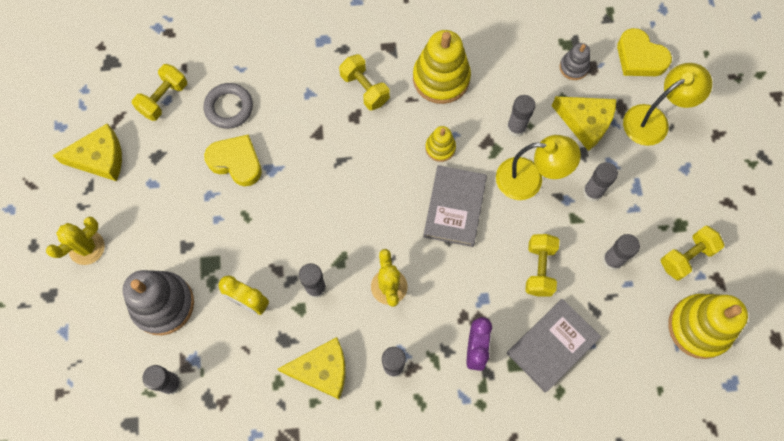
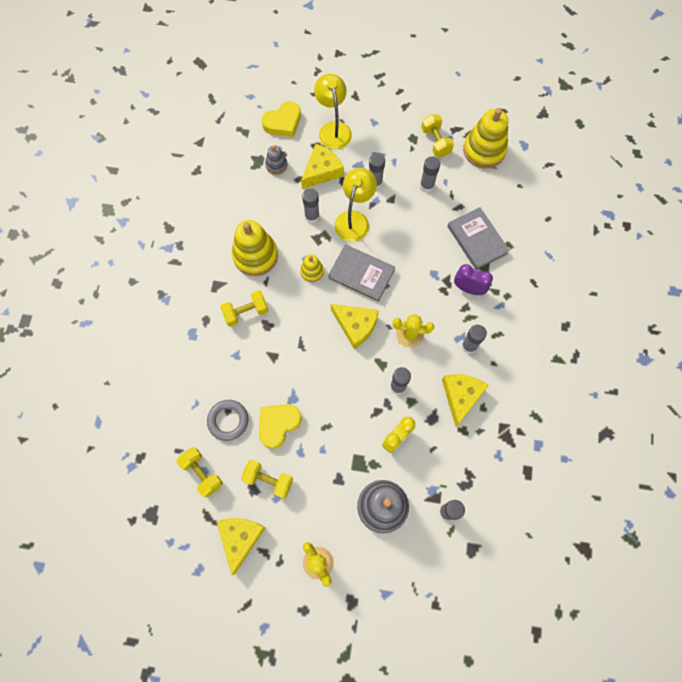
camera: 75 degrees left, 0 degrees up
yellow dumbbell [525,234,559,297] -> yellow dumbbell moved to [241,460,293,498]
none -> yellow cheese [331,304,379,349]

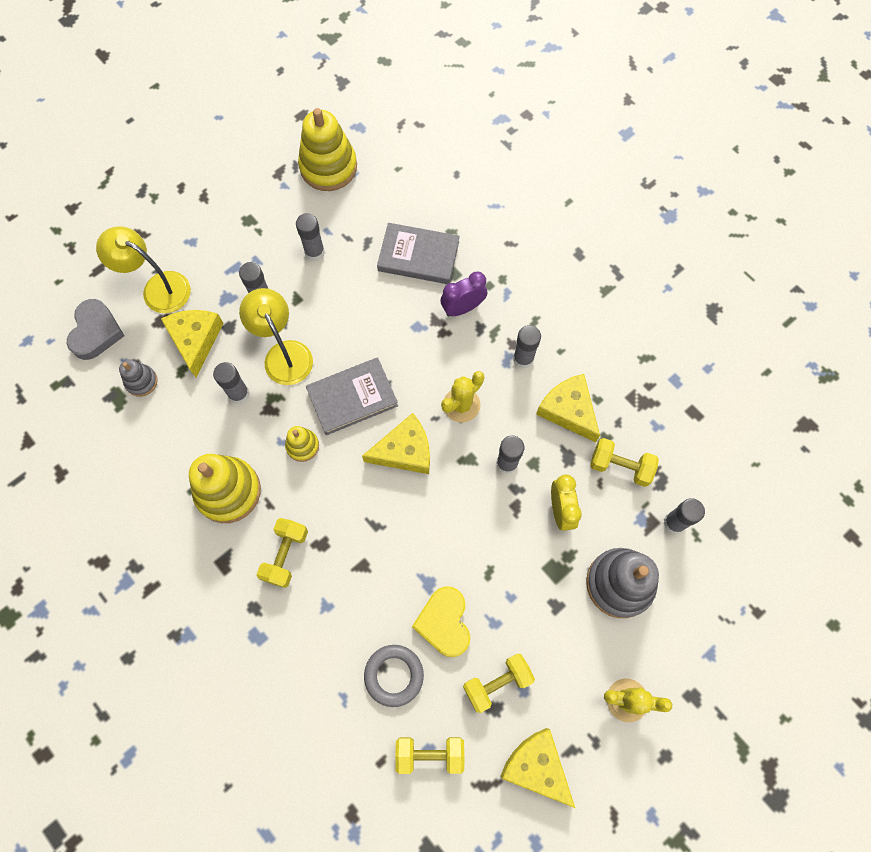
camera: 50 degrees left, 0 degrees up
yellow heart [262,101,301,137] -> grey heart [67,299,125,360]
yellow dumbbell [421,114,454,157] -> yellow dumbbell moved to [590,438,659,487]

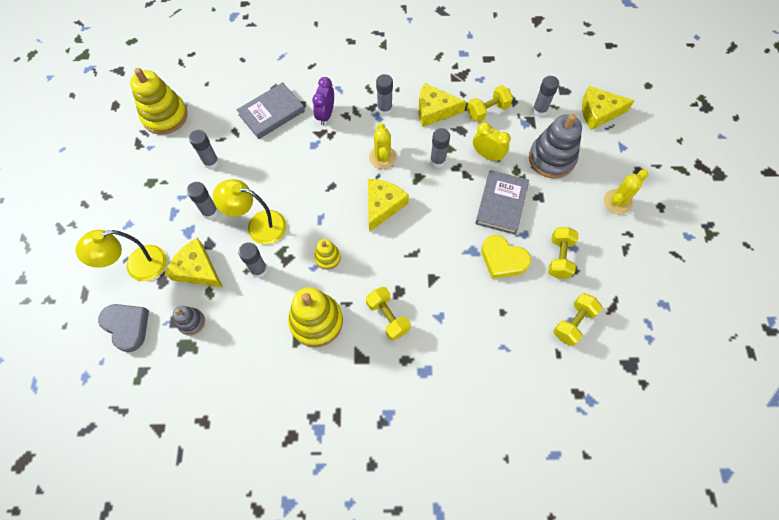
camera: 50 degrees left, 5 degrees down
grey book [306,357,398,435] -> grey book moved to [475,170,529,235]
grey ring [364,645,424,707] -> none
yellow cheese [501,728,575,808] -> yellow cheese moved to [582,86,635,130]

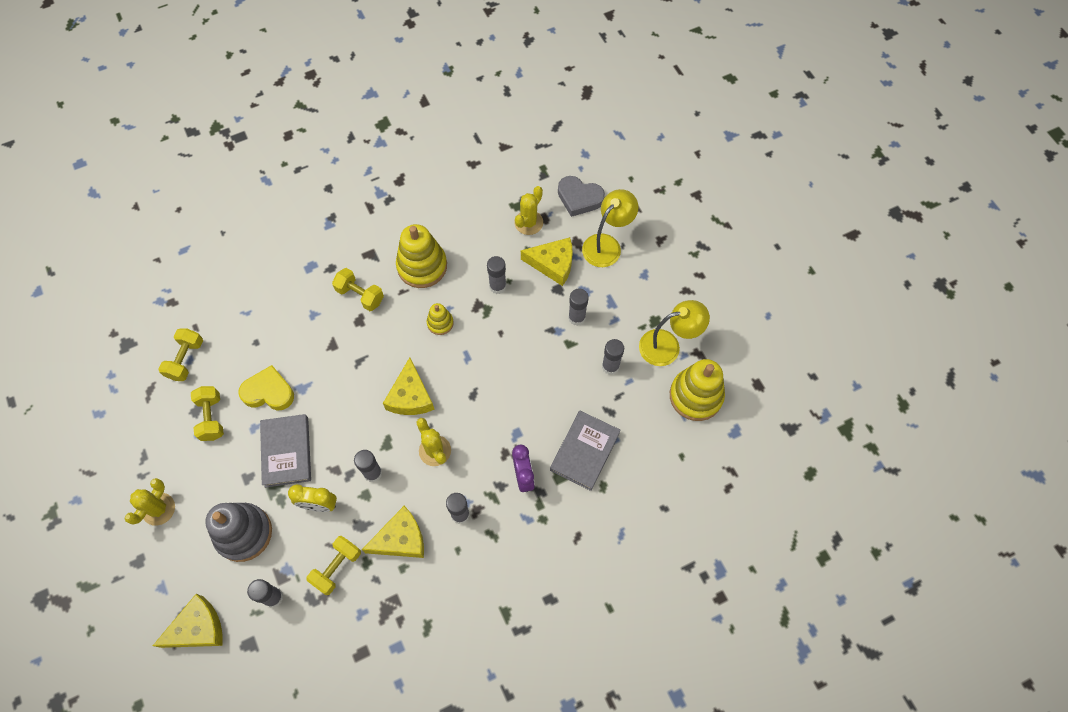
camera: 155 degrees right, 0 degrees up
grey stacking toy [173,306,205,336] -> yellow cactus [514,186,543,235]
yellow lamp [213,179,287,244] -> yellow lamp moved to [639,300,710,366]

